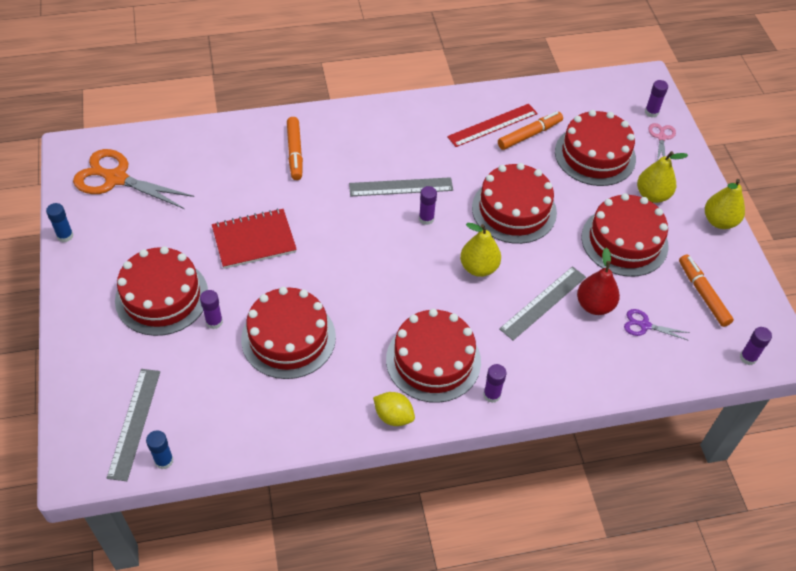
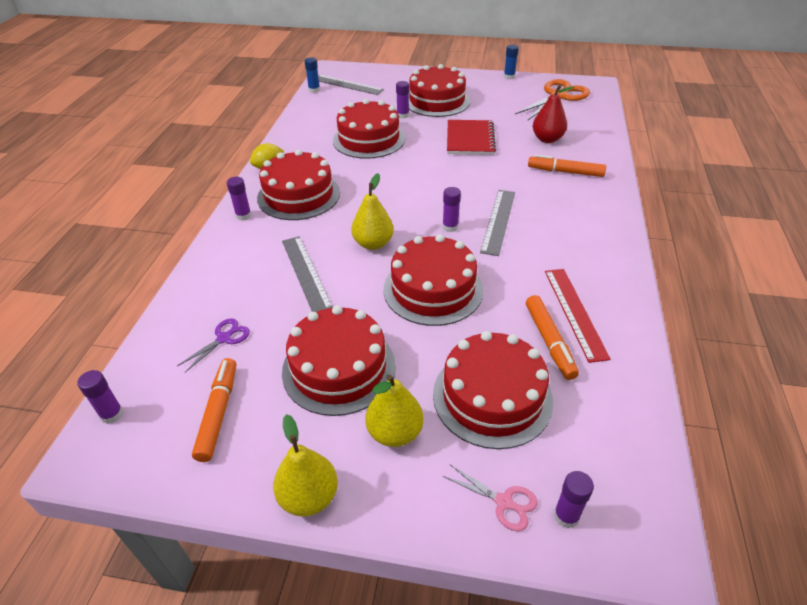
camera: 115 degrees right, 10 degrees down
red pear [577,248,620,315] -> red pear moved to [533,85,574,143]
orange marker [679,255,734,327] -> orange marker turned 90 degrees counterclockwise [192,358,236,462]

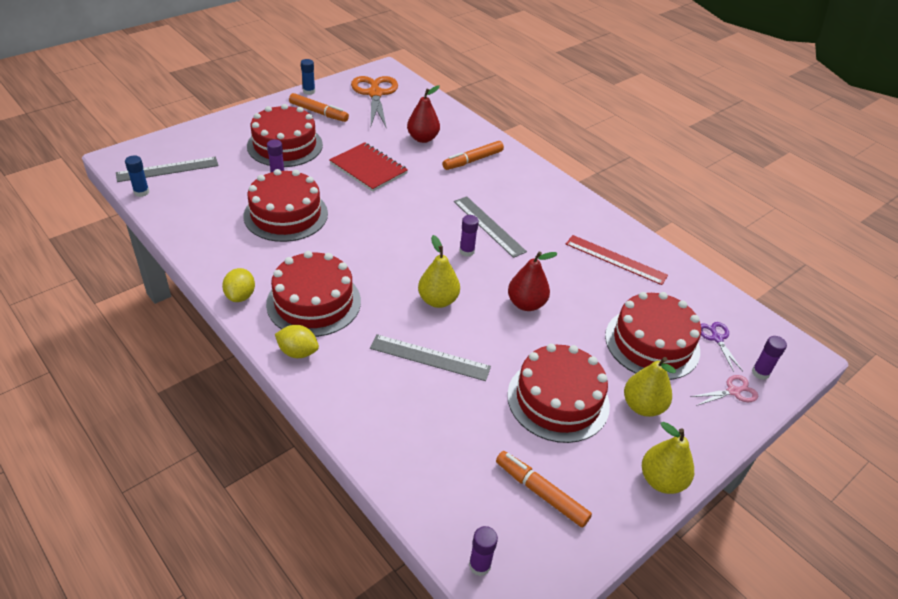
camera: 55 degrees left, 0 degrees up
purple scissors [177,318,250,372] -> purple scissors moved to [701,322,743,372]
purple glue stick [227,177,252,221] -> yellow lemon [275,325,319,358]
red cake [384,234,483,326] -> red pear [508,251,558,311]
orange marker [526,295,579,380] -> orange marker moved to [289,93,349,122]

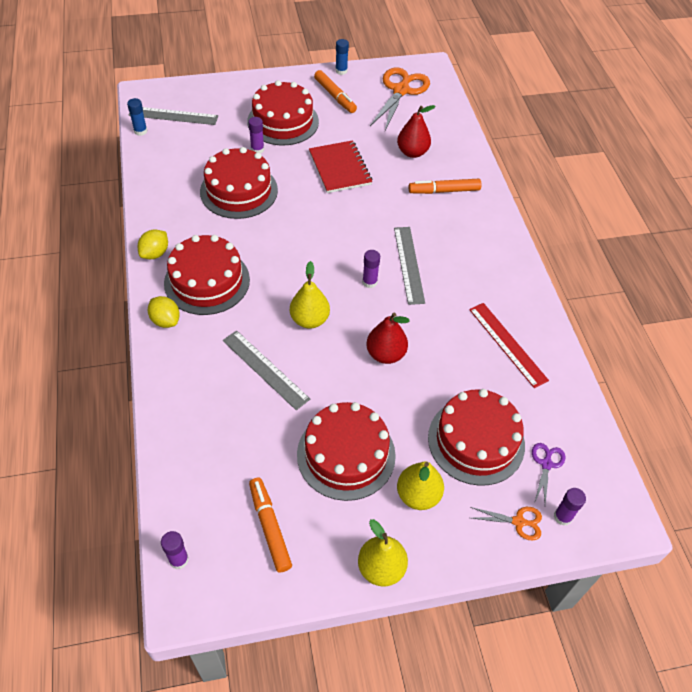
camera: 30 degrees right, 10 degrees up
pink scissors [690,375,758,406] -> orange scissors [470,507,542,541]

